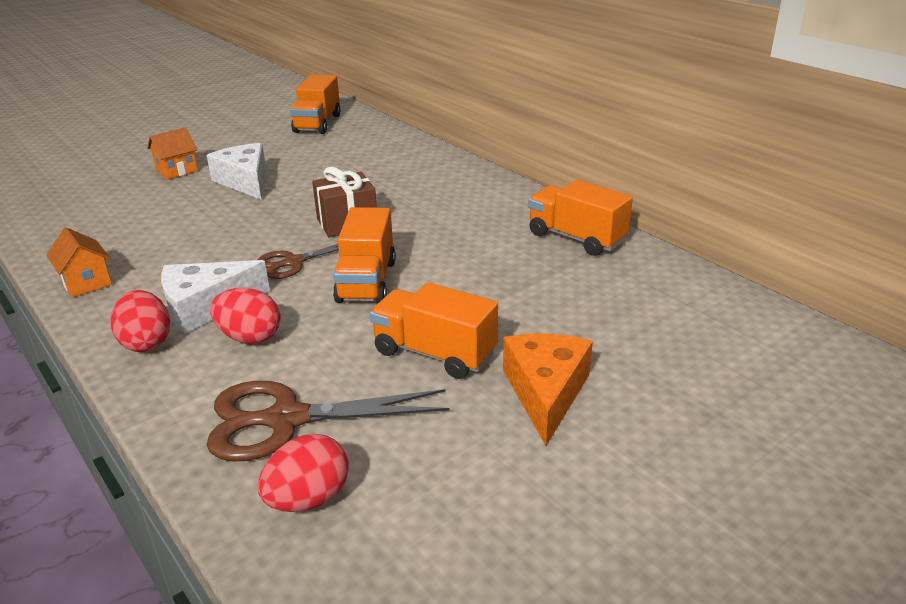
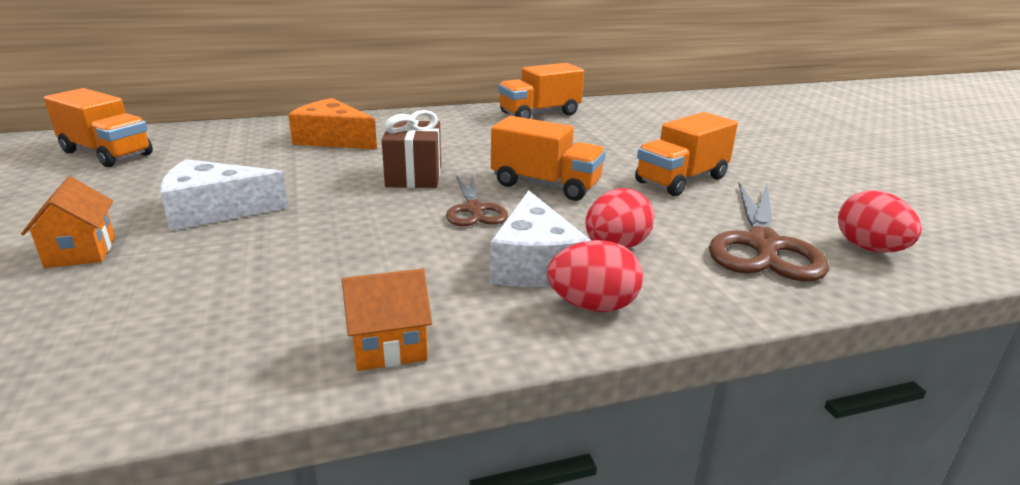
camera: 70 degrees left, 5 degrees down
orange cheese [503,333,593,446] -> orange cheese moved to [288,98,377,149]

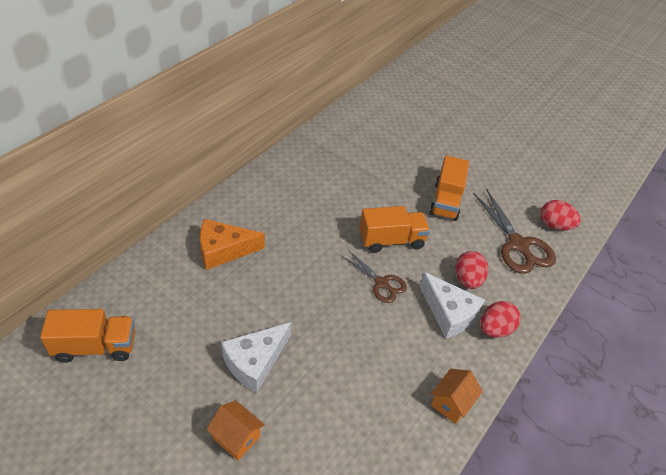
camera: 40 degrees left, 20 degrees up
brown gift [382,110,441,188] -> none
orange truck [498,63,584,119] -> none

